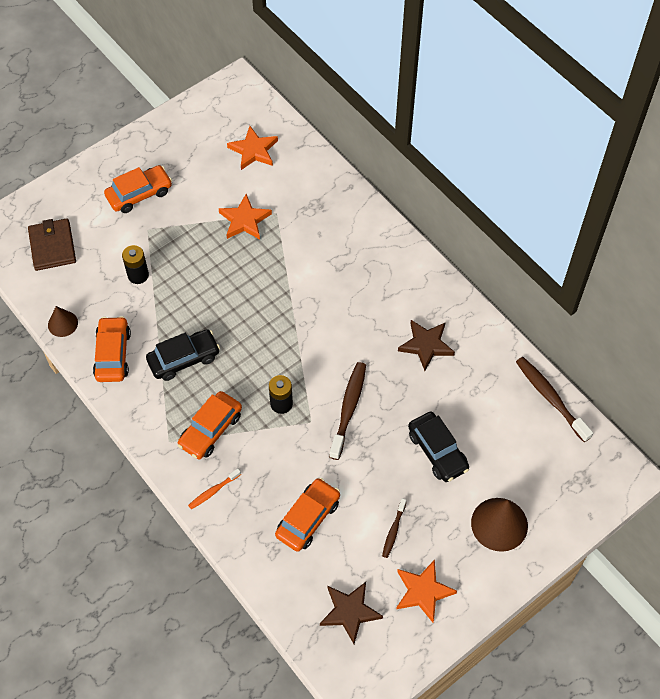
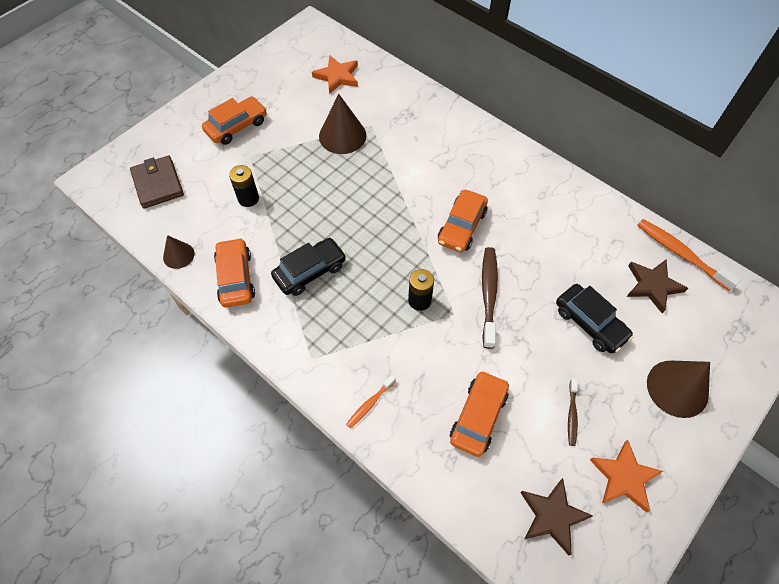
camera: 10 degrees left, 0 degrees up
orange car [178,391,242,459] -> orange car moved to [438,190,488,253]
orange star [219,194,272,239] -> brown cone [319,94,366,154]
brown star [398,320,455,371] -> brown star moved to [627,259,688,313]
brown toothbrush [516,357,593,442] -> orange toothbrush [637,219,741,291]

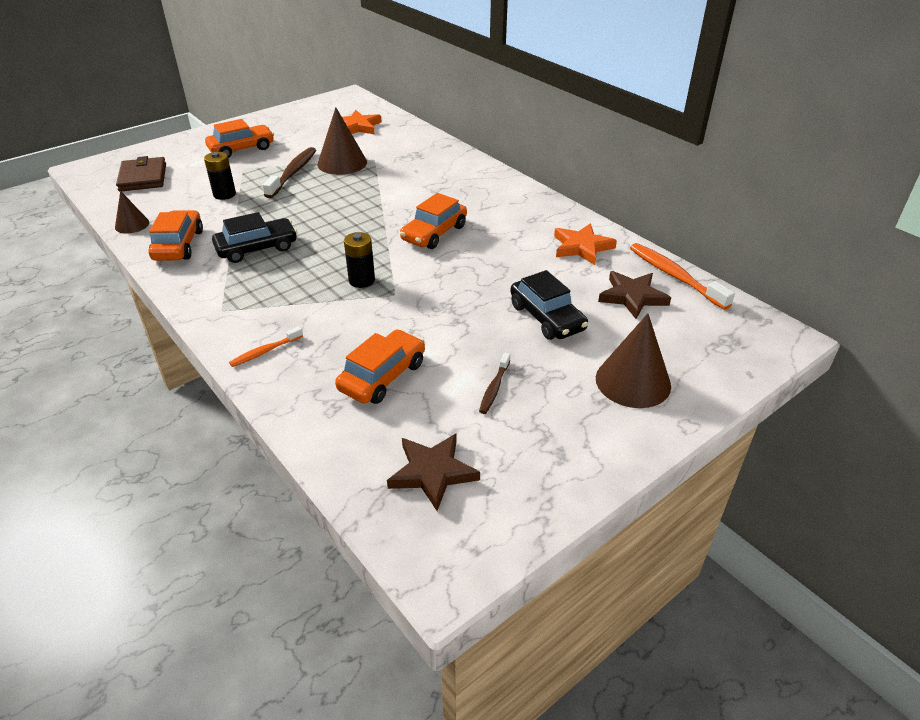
camera: 10 degrees right, 20 degrees down
brown toothbrush [482,247,498,349] -> brown toothbrush moved to [262,147,316,198]
orange star [590,440,663,513] -> orange star moved to [554,223,617,265]

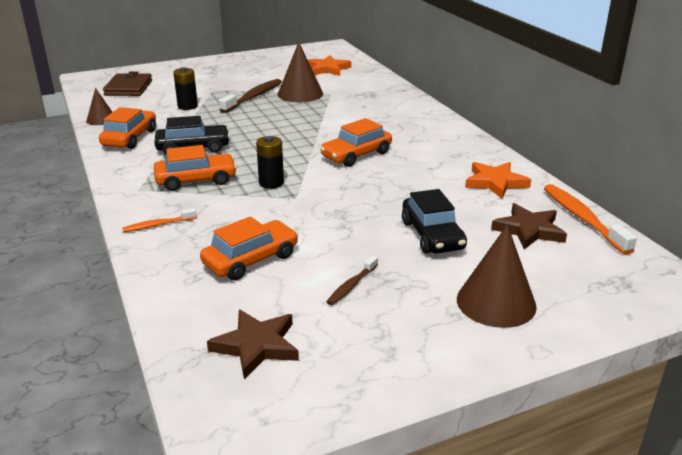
camera: 15 degrees right, 10 degrees down
orange car [205,119,274,158] -> orange car moved to [154,145,237,191]

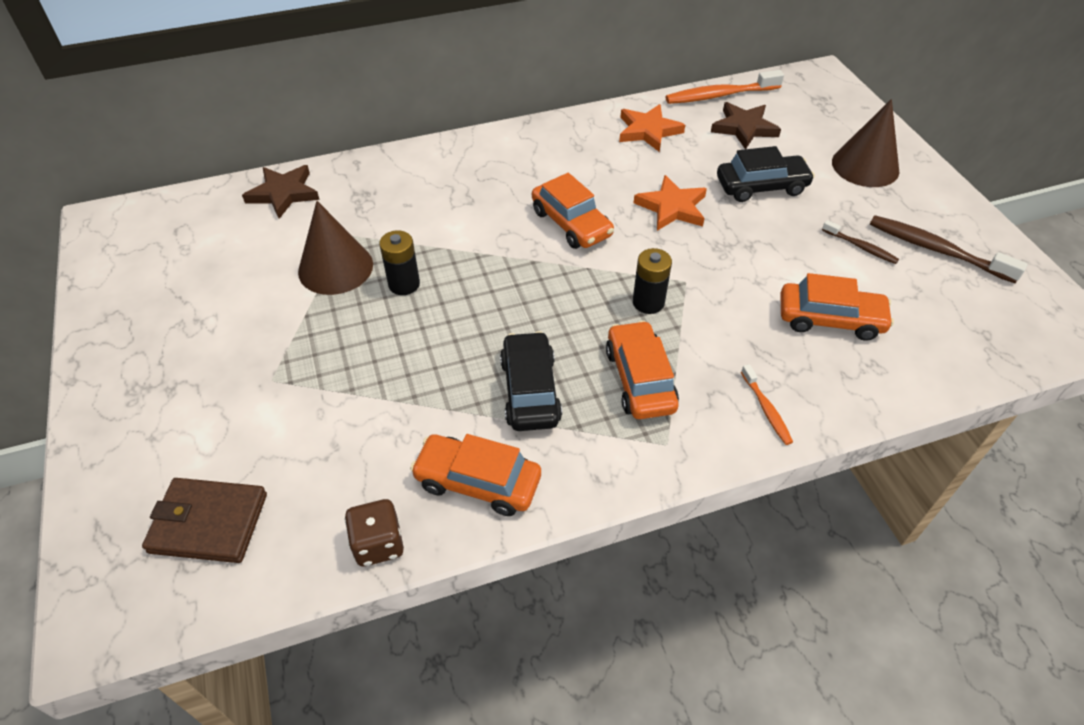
camera: 85 degrees left, 20 degrees up
brown cone [87,88,112,125] -> brown dice [345,499,404,566]
black battery [173,67,198,110] -> black battery moved to [379,230,420,295]
orange car [200,216,298,280] -> orange car turned 135 degrees clockwise [780,273,894,341]
brown star [207,309,299,379] -> brown star moved to [242,165,320,219]
brown toothbrush [219,79,282,113] -> brown toothbrush moved to [870,215,1028,283]
orange star [308,55,351,76] -> orange star moved to [634,175,707,231]

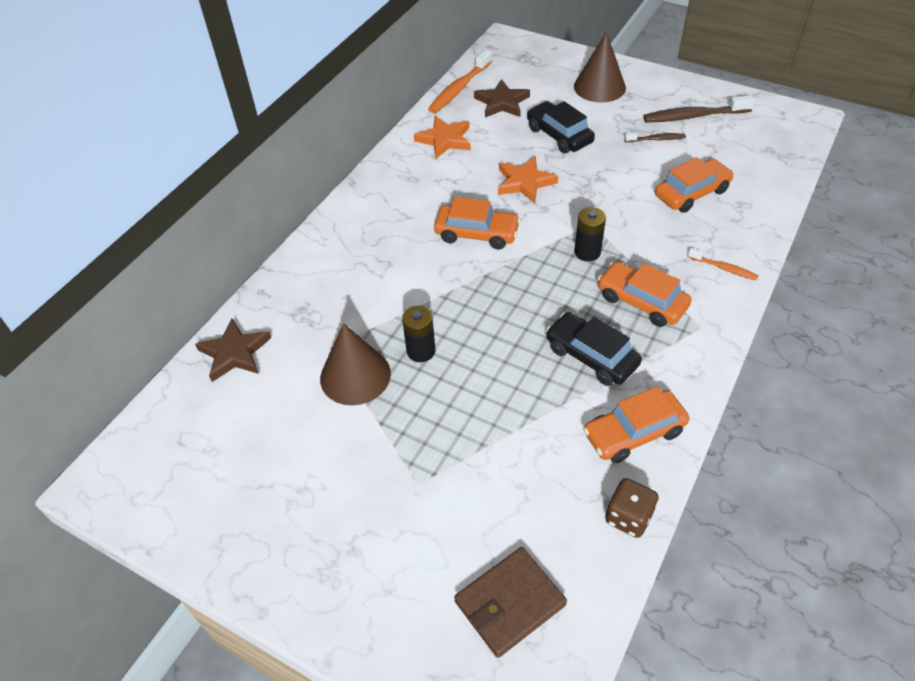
camera: 40 degrees left, 0 degrees up
black car [717,146,815,202] -> black car turned 75 degrees counterclockwise [527,101,595,153]

